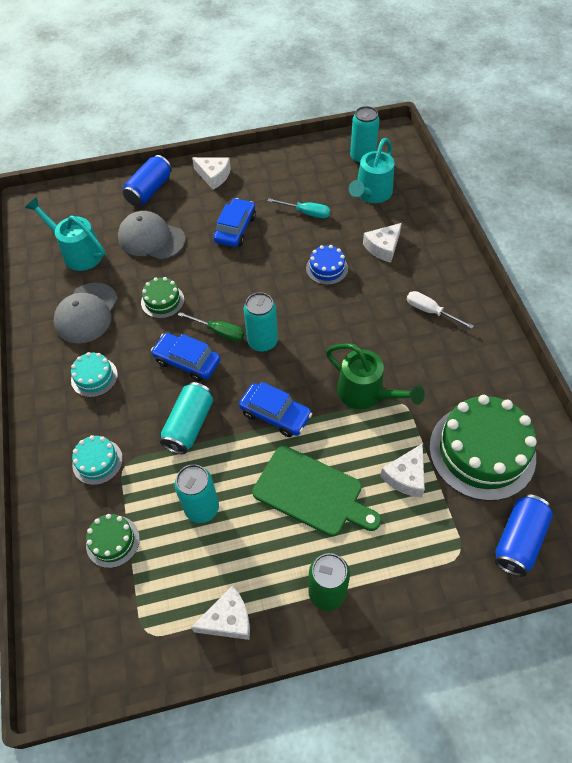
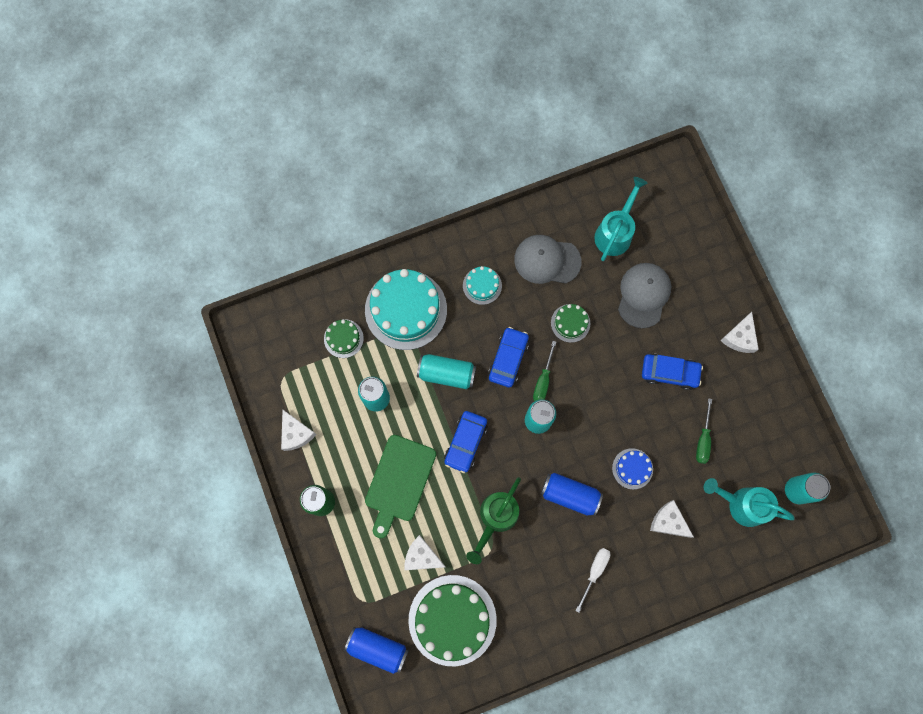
camera: 80 degrees right, 20 degrees up
turquoise cake [72,435,123,485] -> turquoise cake [365,269,447,350], size x2.09
blue can [123,155,172,206] -> blue can moved to [541,473,603,516]
turquoise screwdriver [268,198,330,218] -> green screwdriver [696,398,712,464]

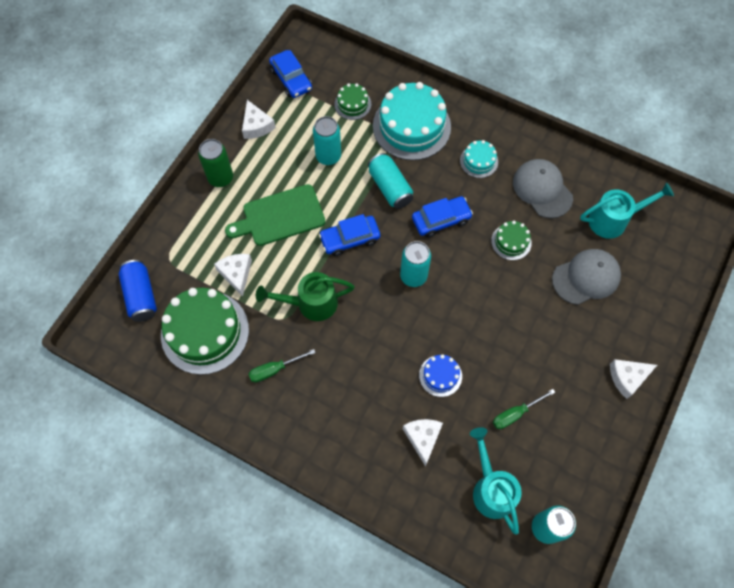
camera: 50 degrees right, 10 degrees down
white cheese [281,410,317,451] -> white cheese turned 45 degrees counterclockwise [242,100,276,139]
green screwdriver [533,341,556,401] -> green screwdriver moved to [249,349,316,382]
blue can [541,473,603,516] -> none
white screwdriver [575,548,610,612] -> none
blue car [642,354,703,390] -> blue car moved to [269,50,312,98]

